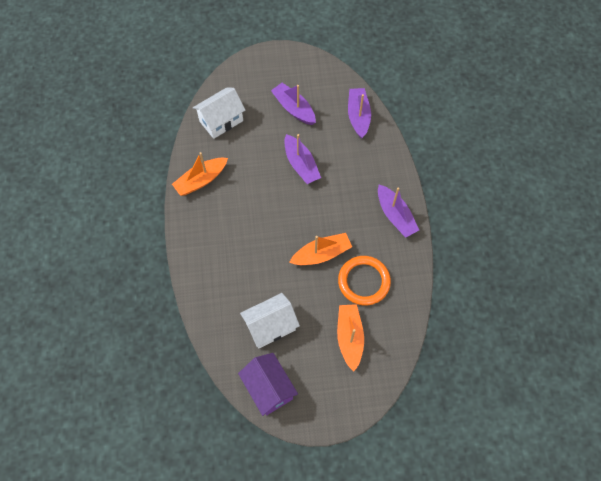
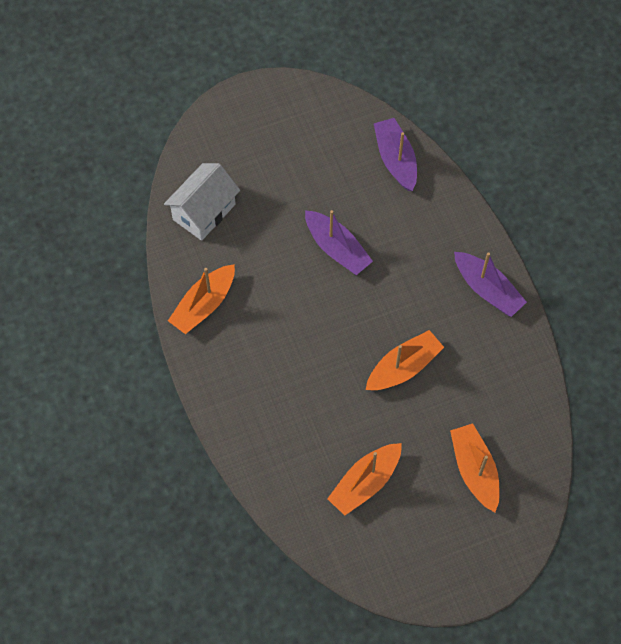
camera: 15 degrees left, 0 degrees up
purple house [238,353,298,416] -> none
white house [240,293,300,348] -> orange boat [327,443,402,516]
purple boat [271,83,316,125] -> none
orange ring [338,256,391,305] -> none

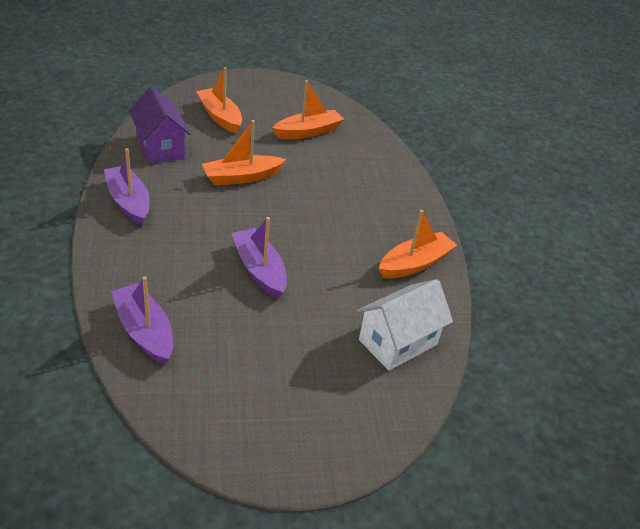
camera: 170 degrees left, 25 degrees down
purple boat [373,118,417,191] -> purple boat turned 150 degrees clockwise [111,276,173,365]
orange boat [450,424,500,512] -> orange boat turned 150 degrees clockwise [196,67,242,134]
none -> purple house [129,87,191,164]

